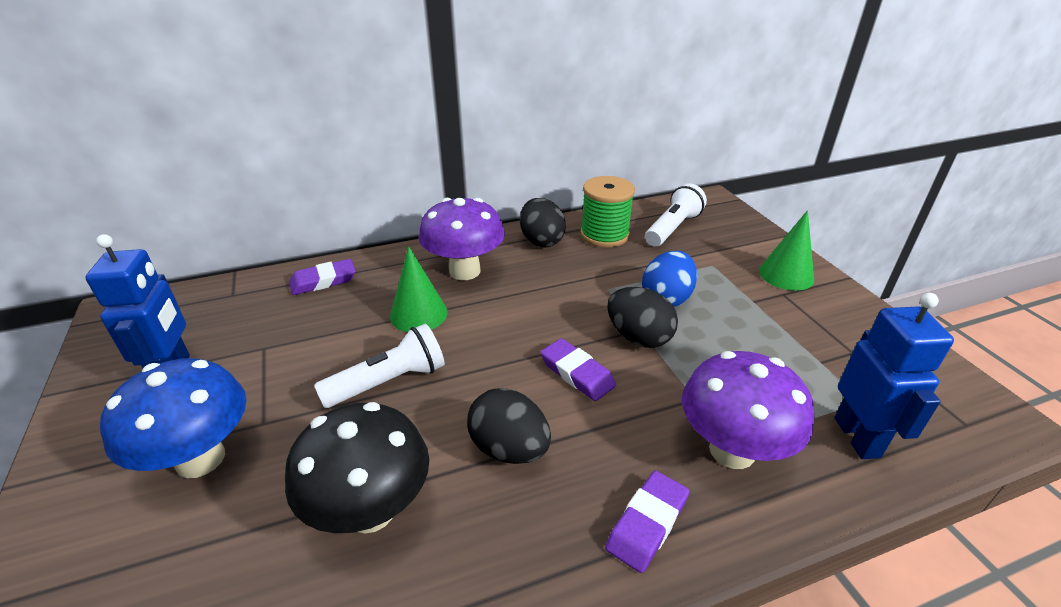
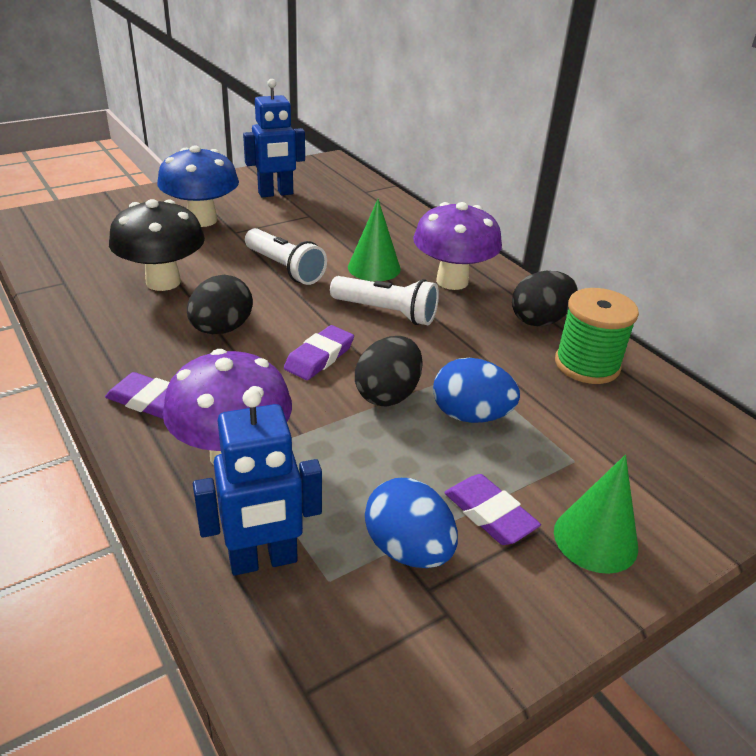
camera: 75 degrees right, 0 degrees up
purple eraser [289,259,356,295] -> purple eraser moved to [444,474,541,545]
white flashlight [645,183,707,246] -> white flashlight moved to [330,276,439,325]
none -> blue egg [365,478,458,568]

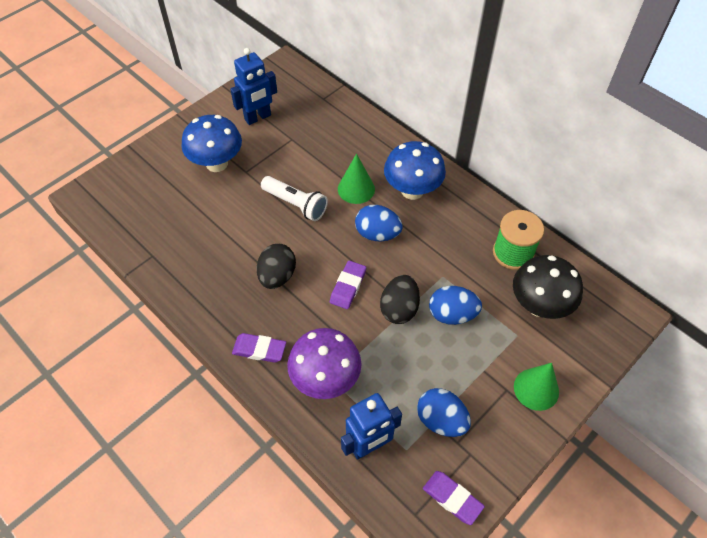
camera: 10 degrees left, 20 degrees up
black mushroom [109,199,205,291] -> black mushroom moved to [513,255,583,319]
white flashlight [330,276,439,325] -> blue egg [355,205,403,241]
purple mushroom [413,202,502,290] -> blue mushroom [384,141,446,200]
purple eraser [444,474,541,545] -> purple eraser moved to [423,471,485,525]
black egg [512,271,578,327] -> none

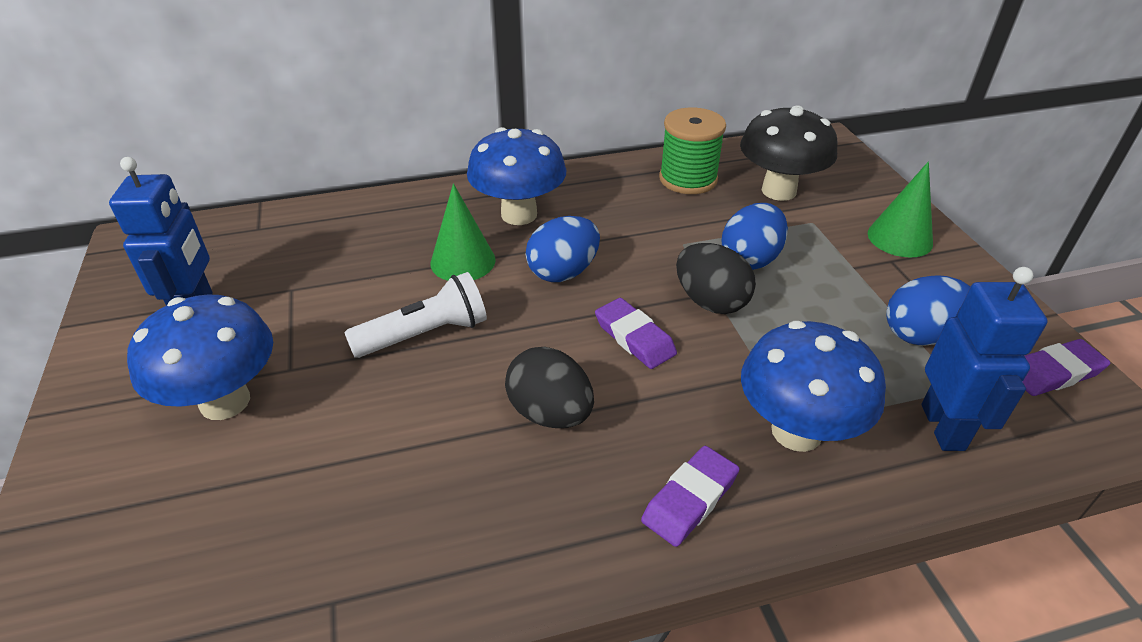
camera: 60 degrees left, 15 degrees down
purple mushroom [287,328,361,399] -> blue mushroom [741,321,886,452]

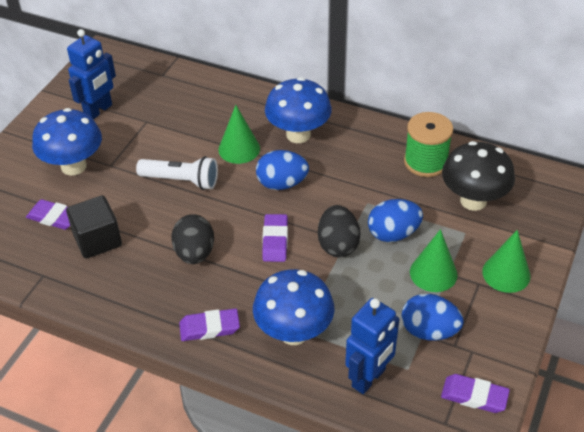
camera: 40 degrees right, 5 degrees up
none -> purple eraser [26,199,70,230]
none -> black cube [66,195,122,259]
none -> green cone [410,229,458,292]

